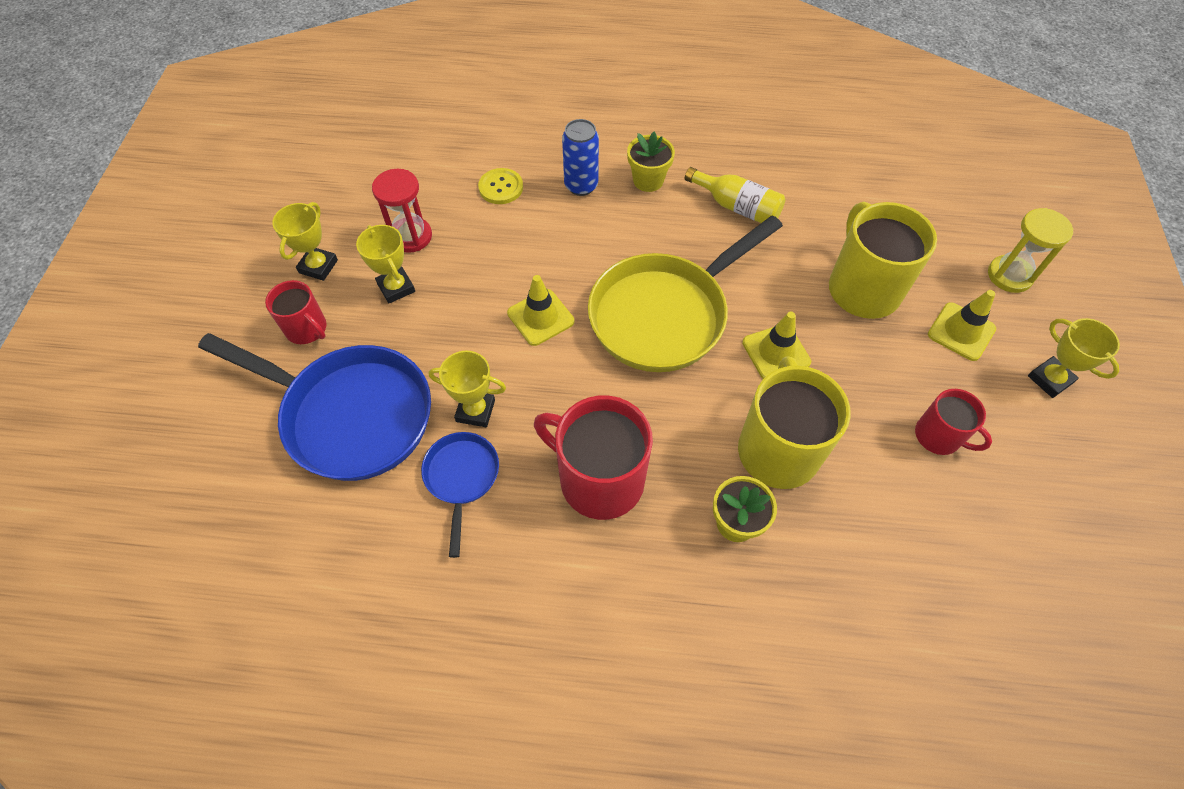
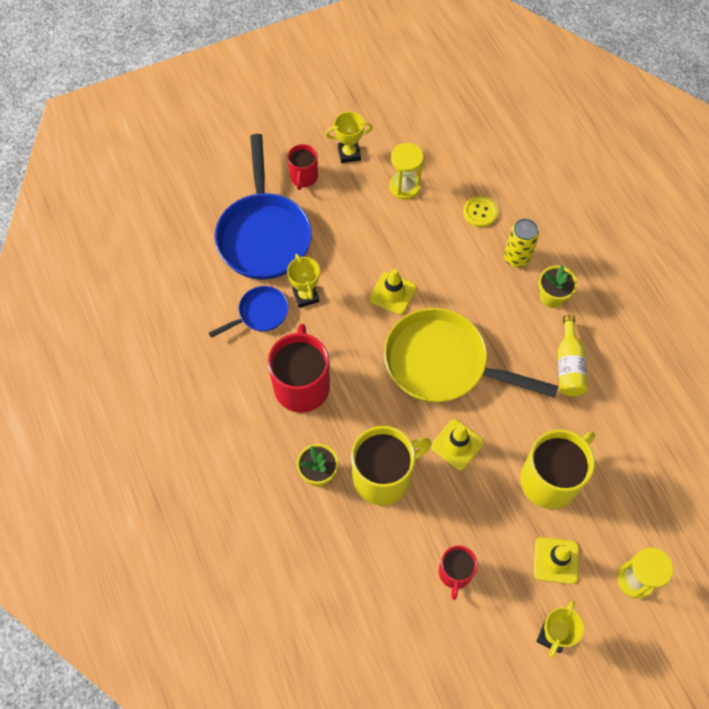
camera: 60 degrees right, 5 degrees up
yellow trophy [356,225,415,304] -> none
red hourglass [372,169,432,253] -> yellow hourglass [389,143,424,200]
blue can [562,119,599,196] -> yellow can [504,219,539,268]

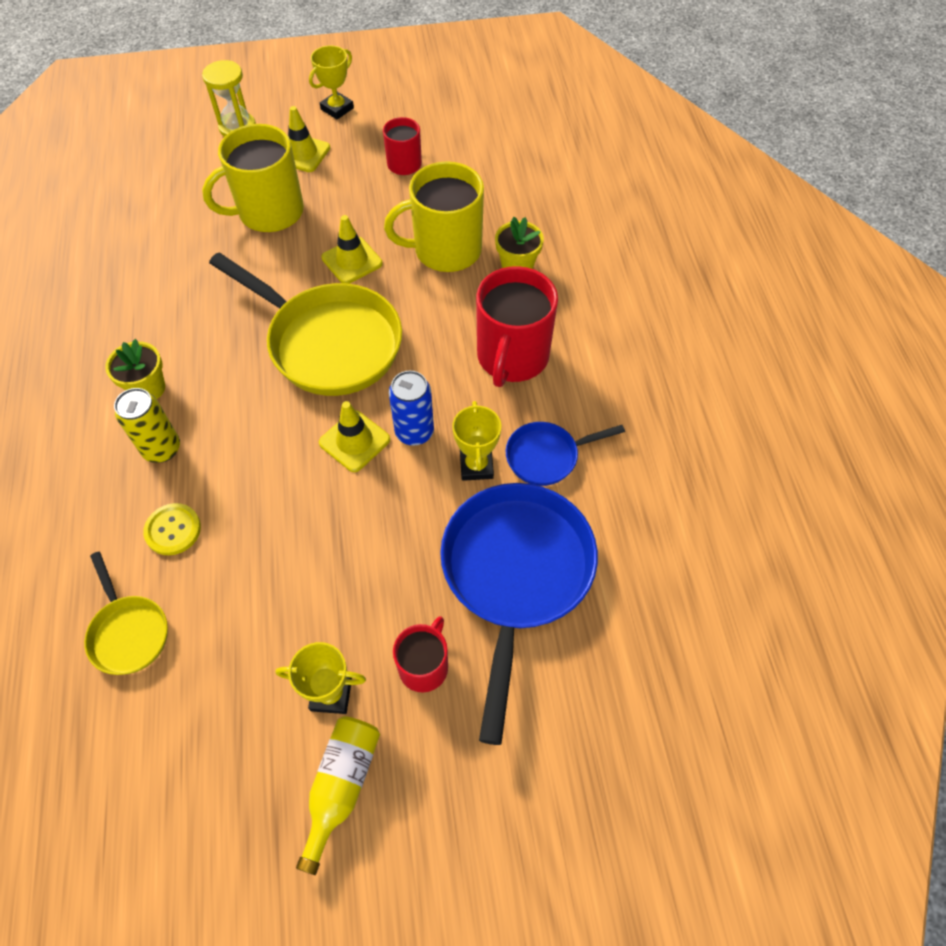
camera: 165 degrees left, 5 degrees down
yellow hourglass [389,143,424,200] -> none
yellow bottle [558,315,588,396] -> yellow bottle moved to [296,716,380,875]
none -> yellow pan [84,552,168,675]
none -> blue can [389,371,434,446]

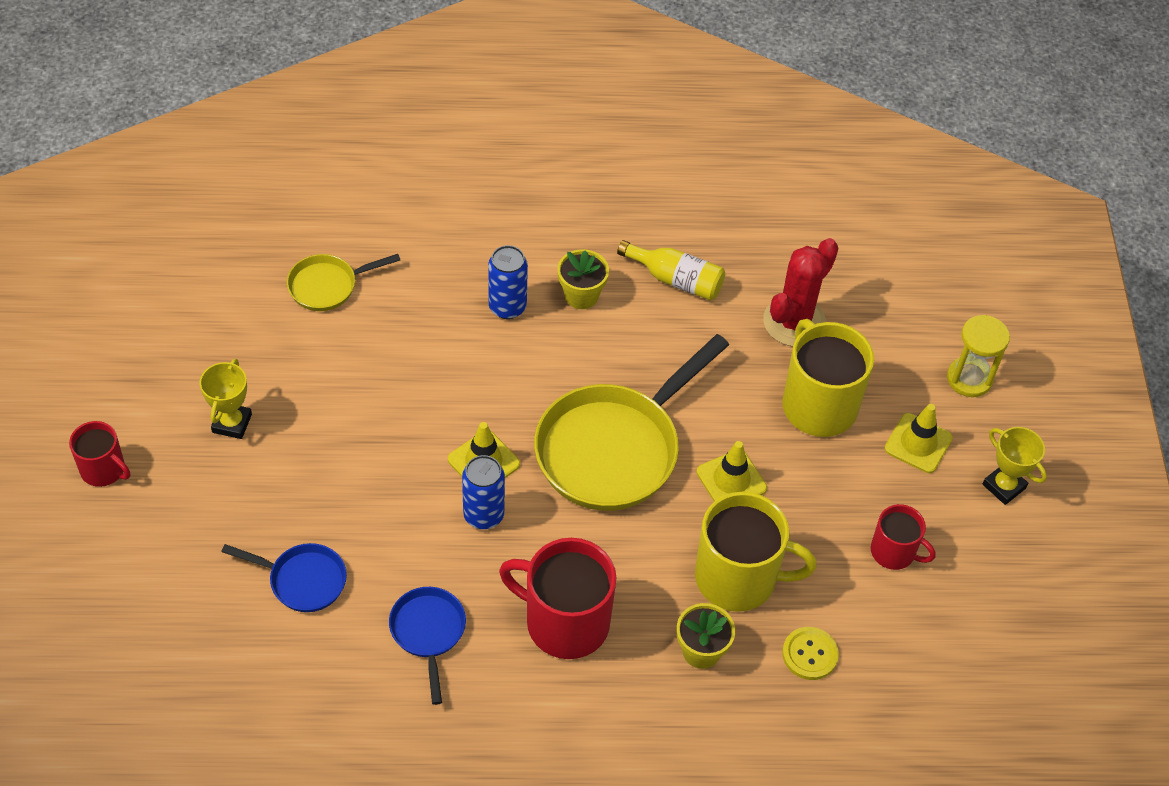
camera: 95 degrees right, 5 degrees down
yellow can [114,388,180,463] -> blue can [488,245,528,319]
yellow button [143,503,201,555] -> yellow button moved to [782,627,839,680]
yellow bottle [296,716,380,875] -> yellow bottle moved to [617,240,725,301]
yellow mug [384,161,484,272] -> yellow mug turned 105 degrees clockwise [695,492,817,612]
red mug [393,616,448,692] -> red mug moved to [69,421,130,487]
blue pan [440,483,598,745] -> blue pan [221,543,347,612], size x0.50
yellow trophy [452,401,501,481] -> none
none -> red cactus [763,238,838,346]

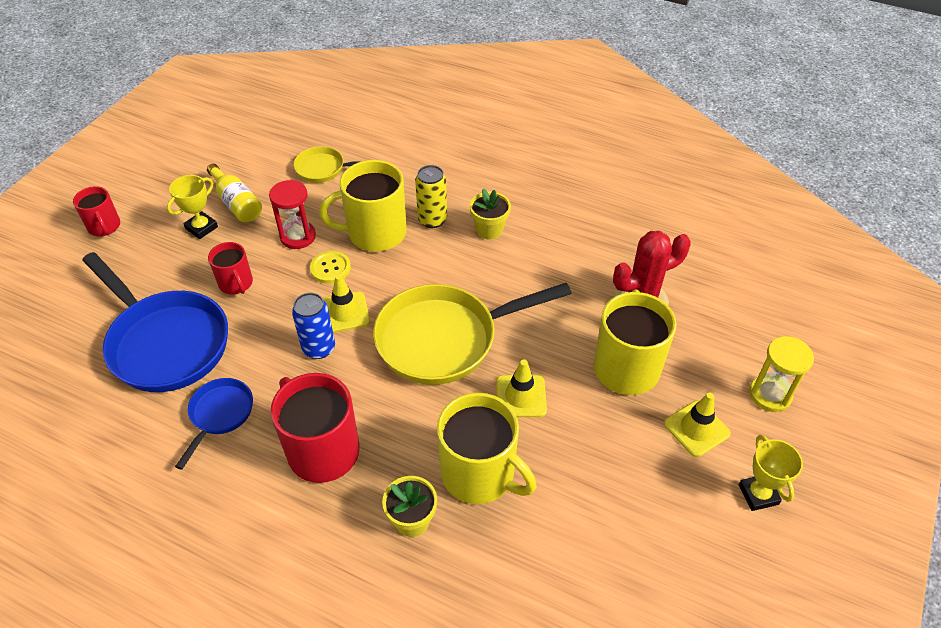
camera: 30 degrees right, 5 degrees down
blue pan [221,543,347,612] -> blue pan [82,252,228,392], size x2.00
blue can [488,245,528,319] -> yellow can [415,165,447,228]
yellow bottle [617,240,725,301] -> yellow bottle moved to [207,164,262,222]
yellow button [782,627,839,680] -> yellow button moved to [310,251,351,284]
red mug [871,504,936,570] -> red mug moved to [208,242,253,294]
none -> red hourglass [269,180,316,249]
none -> yellow mug [319,160,407,252]

